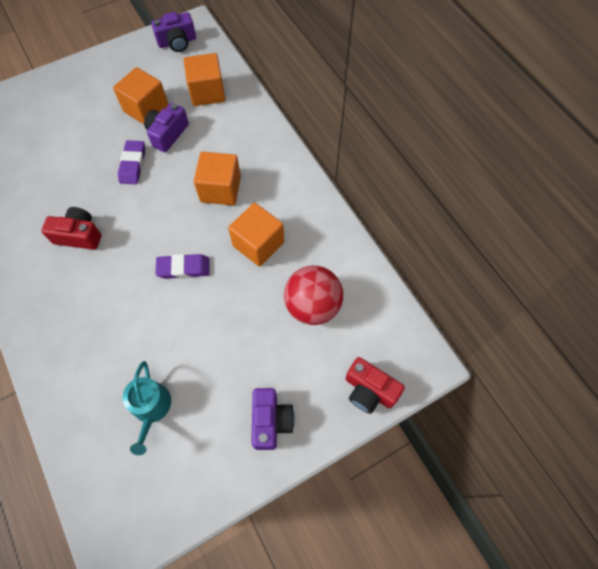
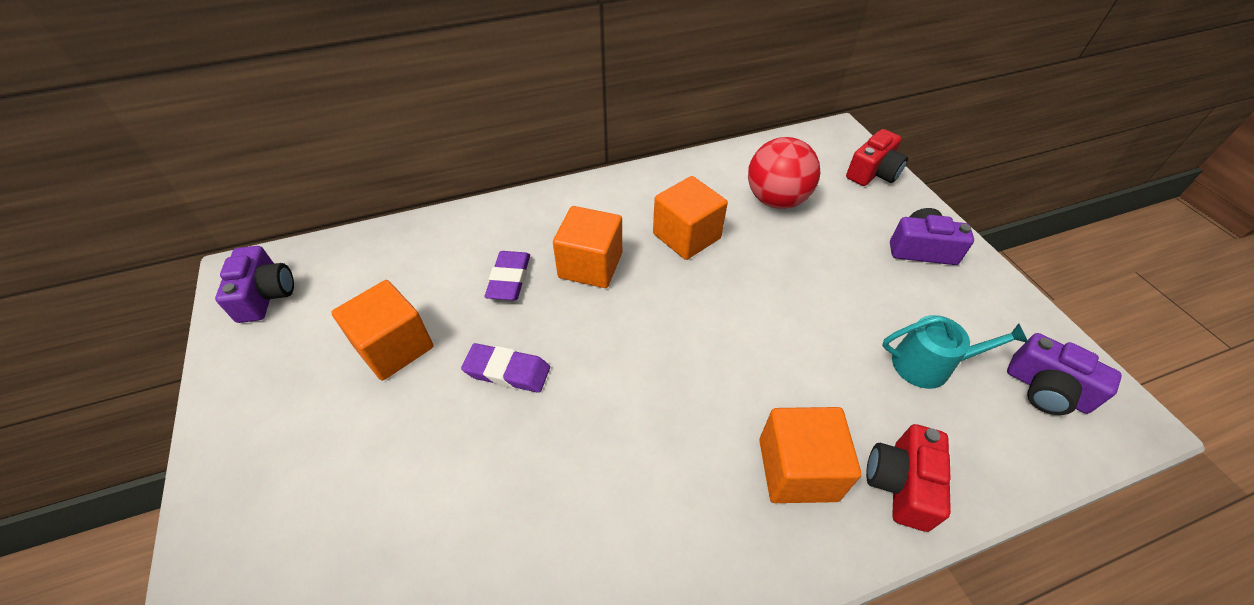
camera: 80 degrees left, 15 degrees down
red camera [41,207,101,250] -> red camera moved to [866,424,951,532]
purple camera [144,103,189,152] -> purple camera moved to [1007,333,1122,415]
purple eraser [155,254,210,279] -> purple eraser moved to [485,251,530,300]
orange cube [184,53,225,106] -> orange cube moved to [759,407,861,503]

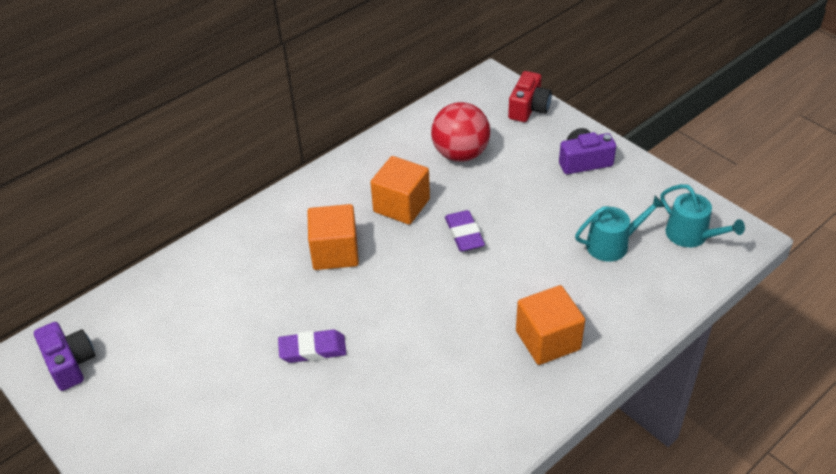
camera: 20 degrees left, 5 degrees down
orange cube [331,280,433,380] -> none
purple eraser [485,251,530,300] -> purple eraser moved to [445,210,485,252]
red camera [866,424,951,532] -> none
purple camera [1007,333,1122,415] -> turquoise watering can [660,184,745,247]

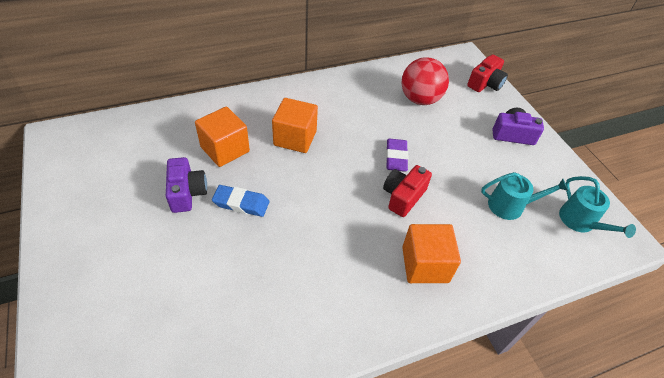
camera: 15 degrees right, 5 degrees up
purple camera [34,322,95,391] -> purple camera moved to [166,157,207,213]
purple eraser [278,330,346,363] -> blue eraser [212,185,269,217]
orange cube [370,156,430,225] -> orange cube moved to [195,107,250,167]
none -> red camera [383,165,432,217]

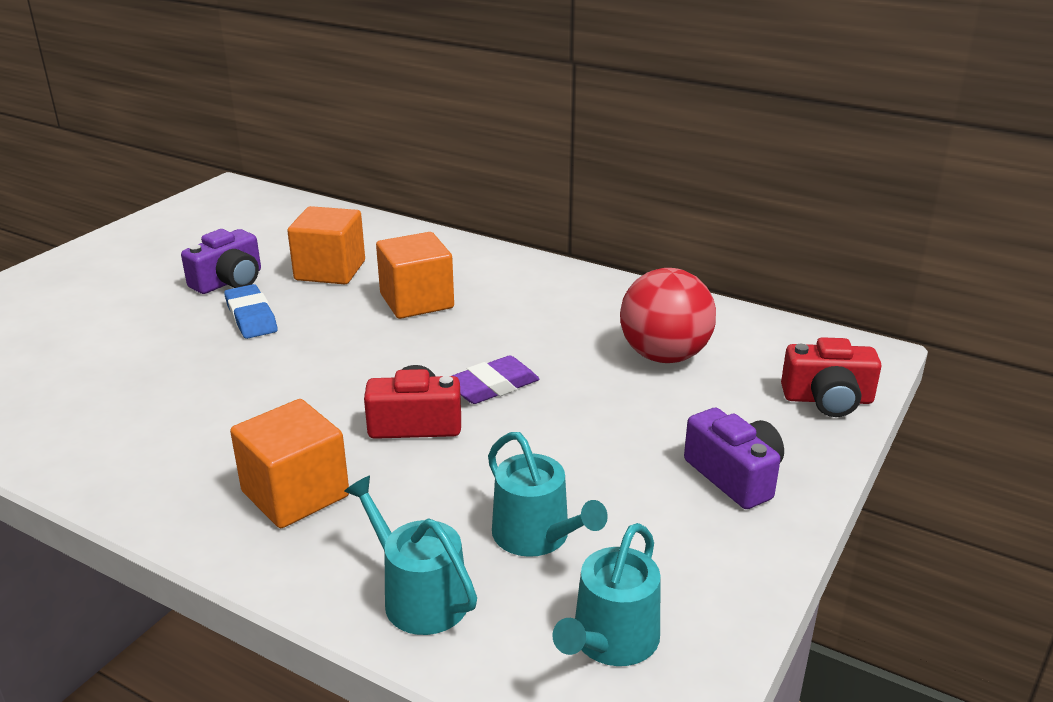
camera: 55 degrees right, 20 degrees down
none -> turquoise watering can [344,476,477,635]

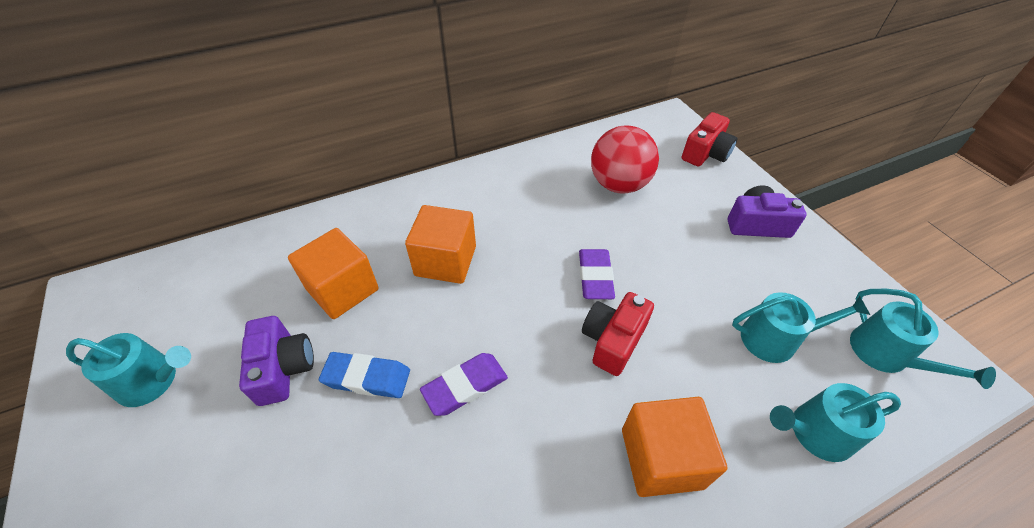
camera: 55 degrees left, 20 degrees up
none -> turquoise watering can [66,333,191,407]
none -> purple eraser [420,353,508,416]

